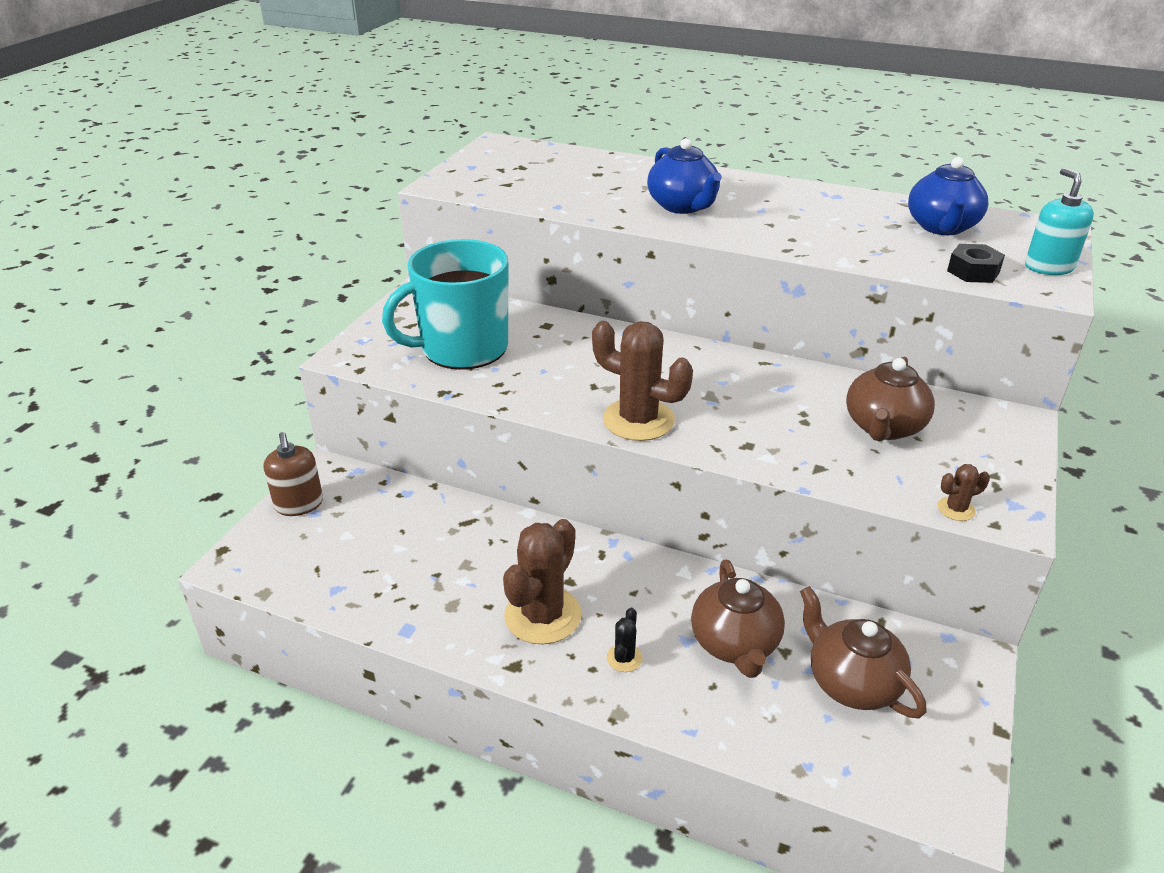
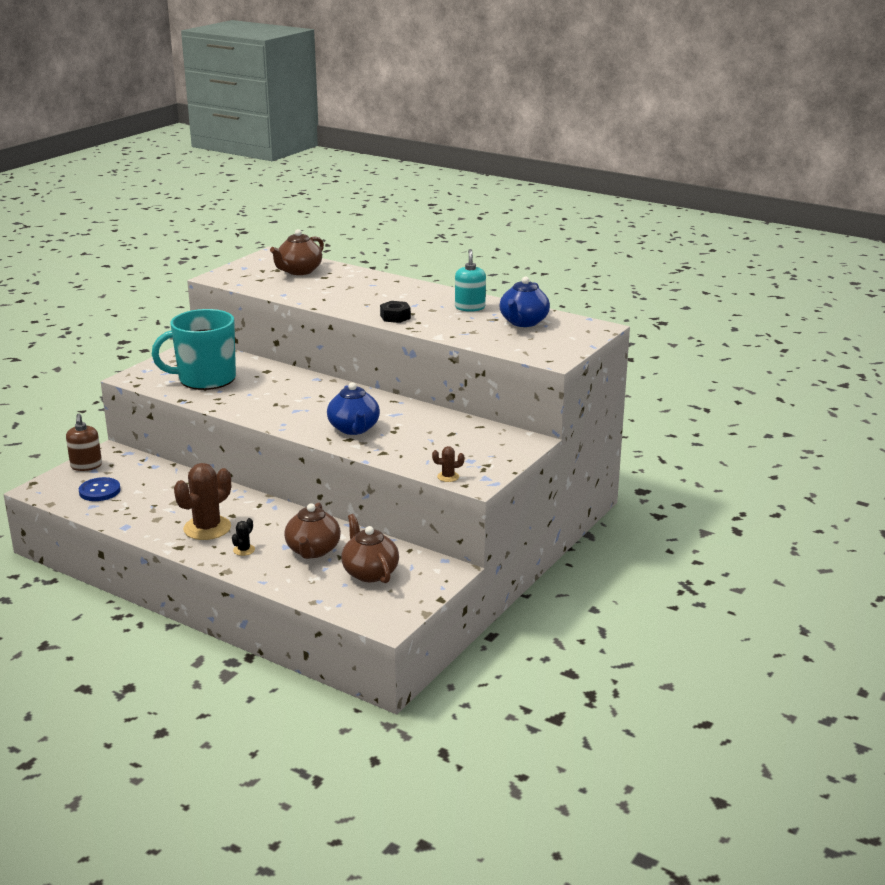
camera: 10 degrees right, 10 degrees down
brown cactus [592,321,693,441] -> none
blue teapot [647,138,722,214] -> blue teapot moved to [327,382,380,435]
brown teapot [846,357,935,441] -> brown teapot moved to [270,229,324,275]
black nut [947,244,1005,283] -> black nut moved to [380,301,411,323]
turquoise soap dispenser [1025,168,1094,275] -> turquoise soap dispenser moved to [455,249,486,312]
none -> blue button [79,477,121,501]

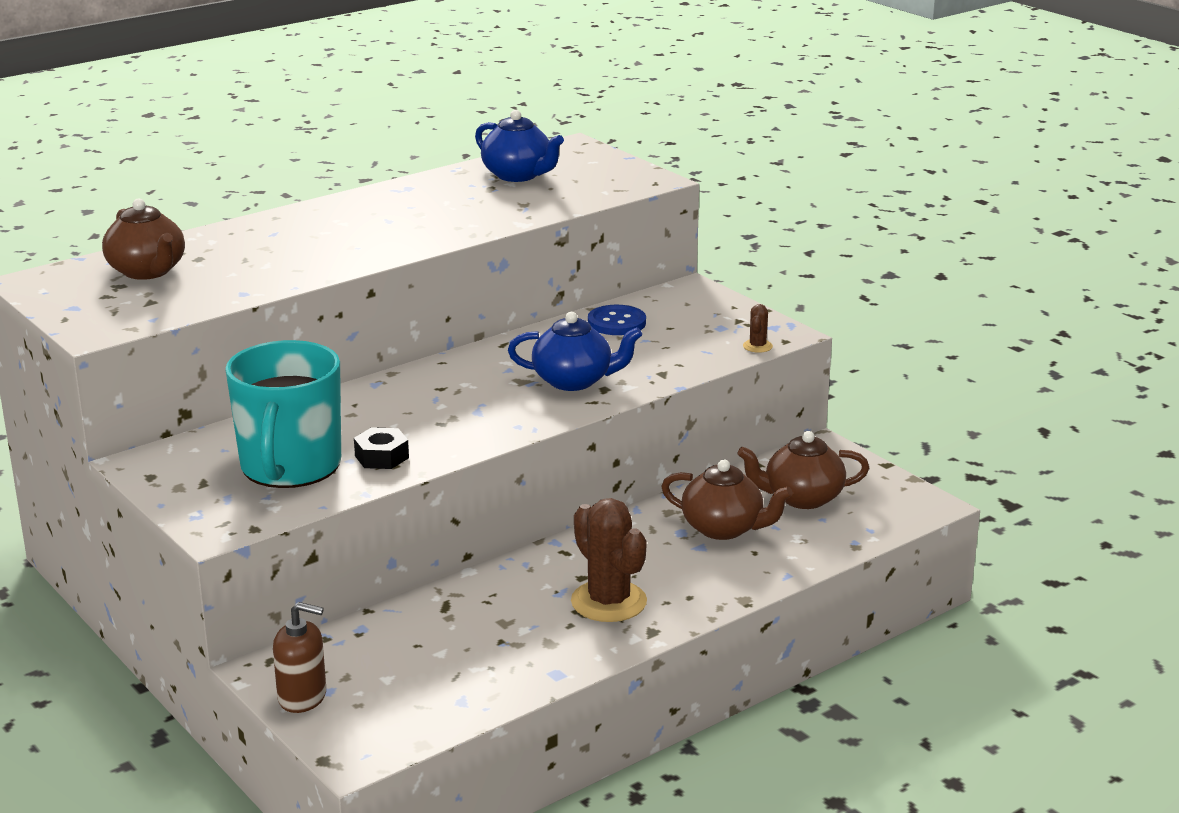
camera: 70 degrees left, 0 degrees up
blue button [79,477,121,501] -> blue button moved to [588,305,646,335]
black cactus [232,518,255,556] -> none
black nut [380,301,411,323] -> black nut moved to [354,427,409,469]
turquoise soap dispenser [455,249,486,312] -> none

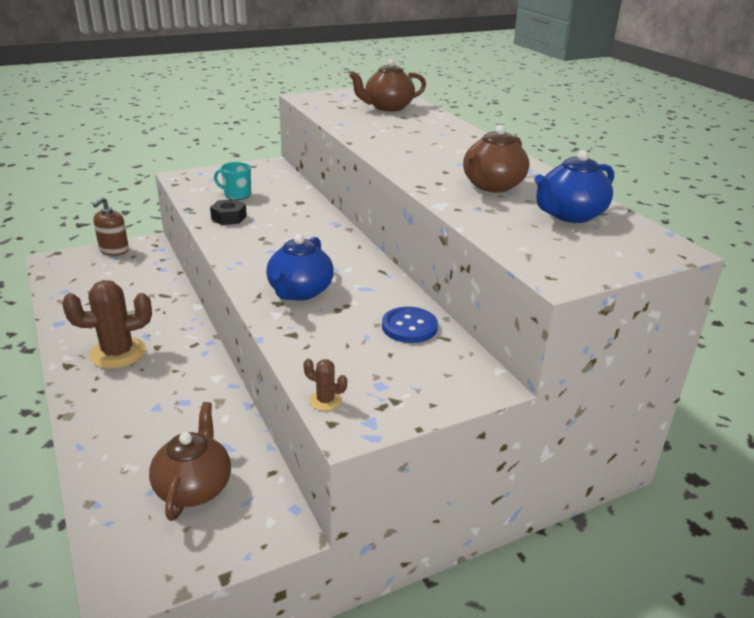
camera: 100 degrees right, 5 degrees up
turquoise mug [225,340,341,488] -> turquoise mug [214,162,251,200], size x0.44
brown teapot [661,459,793,540] -> brown teapot moved to [463,125,529,193]

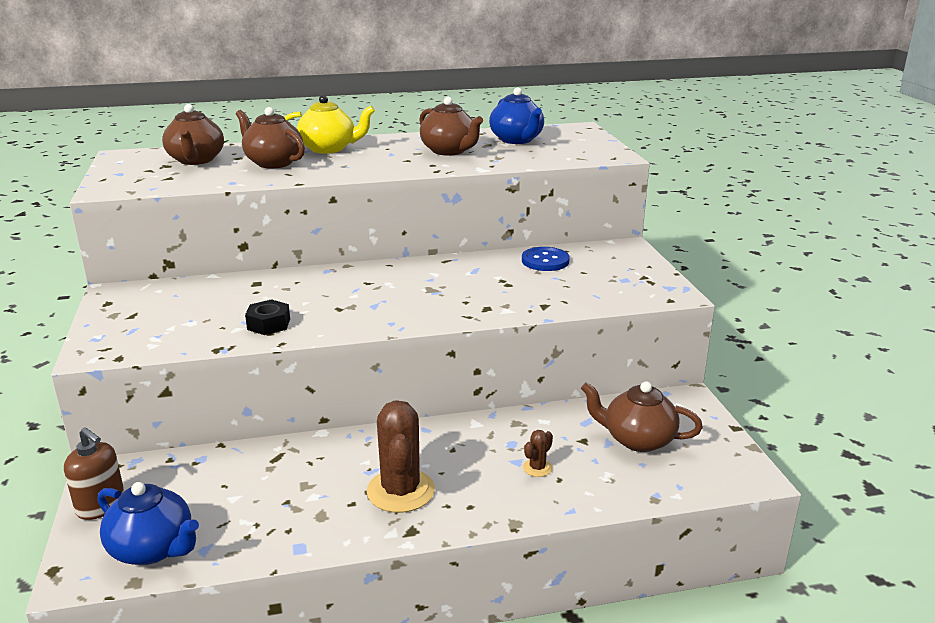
camera: 75 degrees left, 5 degrees down
turquoise mug [214,162,251,200] -> none
blue teapot [266,234,334,300] -> blue teapot moved to [98,482,199,565]
brown cactus [303,359,347,411] -> brown cactus moved to [523,430,553,477]
none -> brown teapot [236,107,305,169]
none -> yellow teapot [284,95,375,154]

